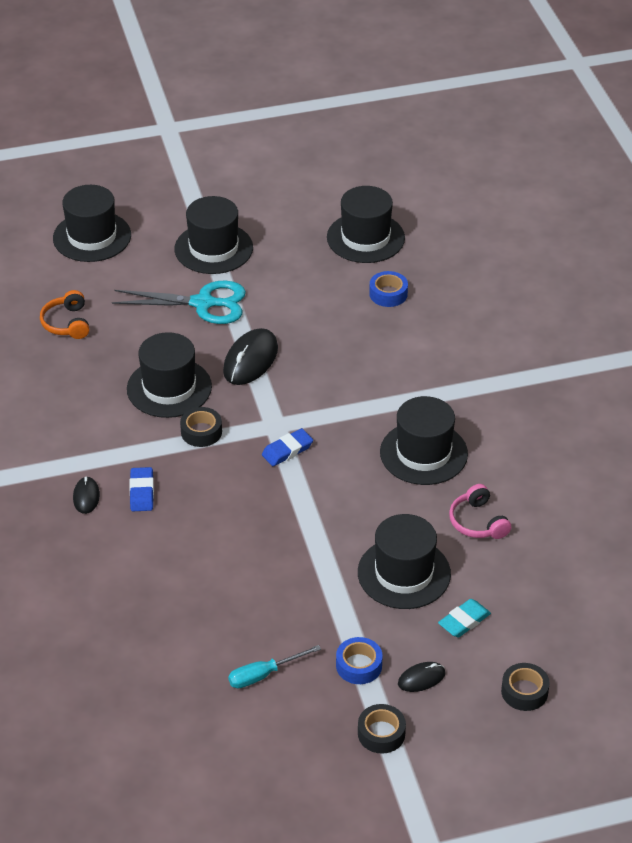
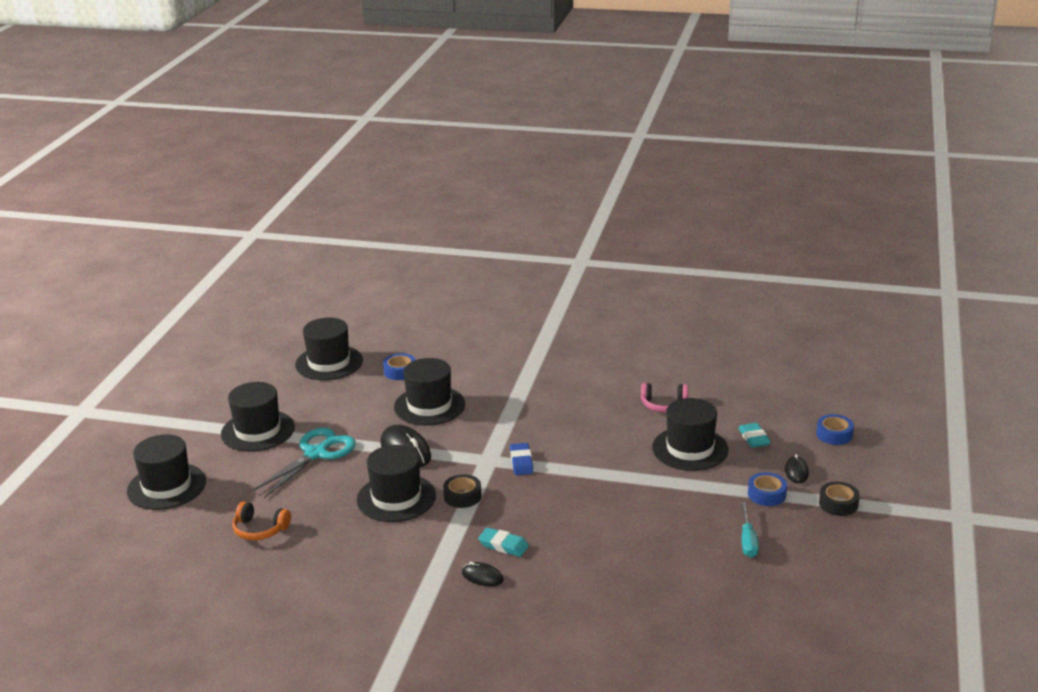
camera: 60 degrees left, 15 degrees down
blue eraser [129,467,154,511] -> turquoise eraser [478,527,529,557]
black hat [380,396,468,485] -> black hat moved to [394,358,465,425]
black tape [501,663,550,711] -> blue tape [816,414,854,445]

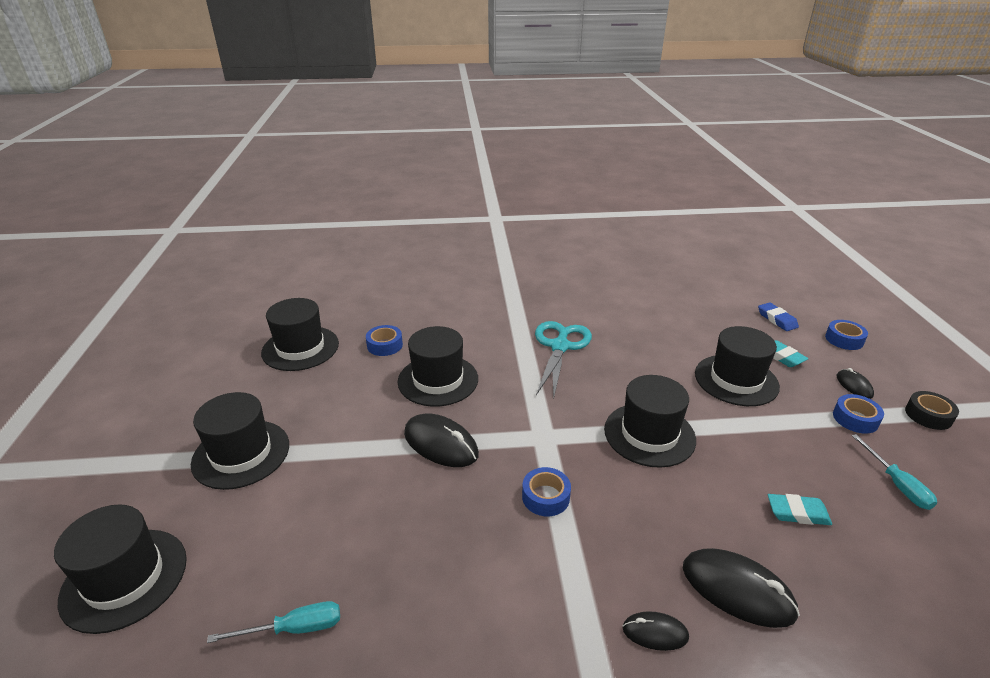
camera: 20 degrees left, 5 degrees up
orange headphones [232,501,291,540] -> turquoise screwdriver [207,601,340,643]
turquoise scissors [251,428,356,498] -> turquoise scissors moved to [535,321,592,399]
black hat [357,445,436,522] -> black hat moved to [604,375,696,468]
black tape [443,474,482,508] -> blue tape [522,467,571,516]
turquoise eraser [478,527,529,557] -> turquoise eraser moved to [768,494,832,525]
blue eraser [510,443,533,475] -> blue eraser moved to [758,302,799,331]
pink headphones [641,383,688,412] -> none
none -> black mouse [683,548,800,628]

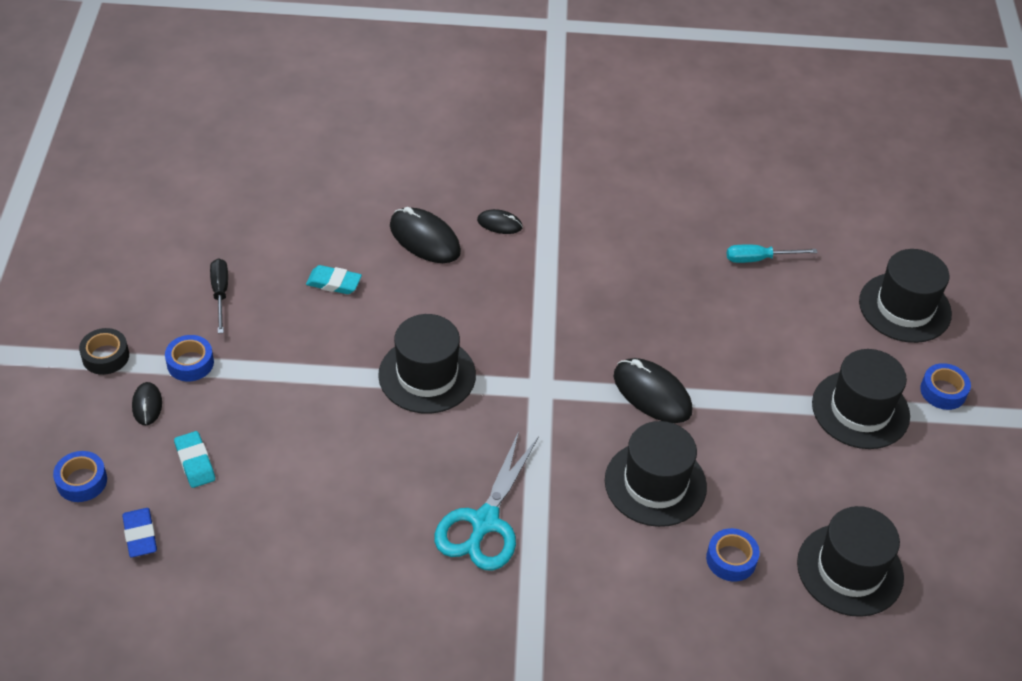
camera: 175 degrees left, 15 degrees up
blue tape [522,467,571,516] -> blue tape moved to [920,363,971,410]
black hat [695,326,780,406] -> none
turquoise screwdriver [852,434,937,510] -> black screwdriver [210,258,228,333]

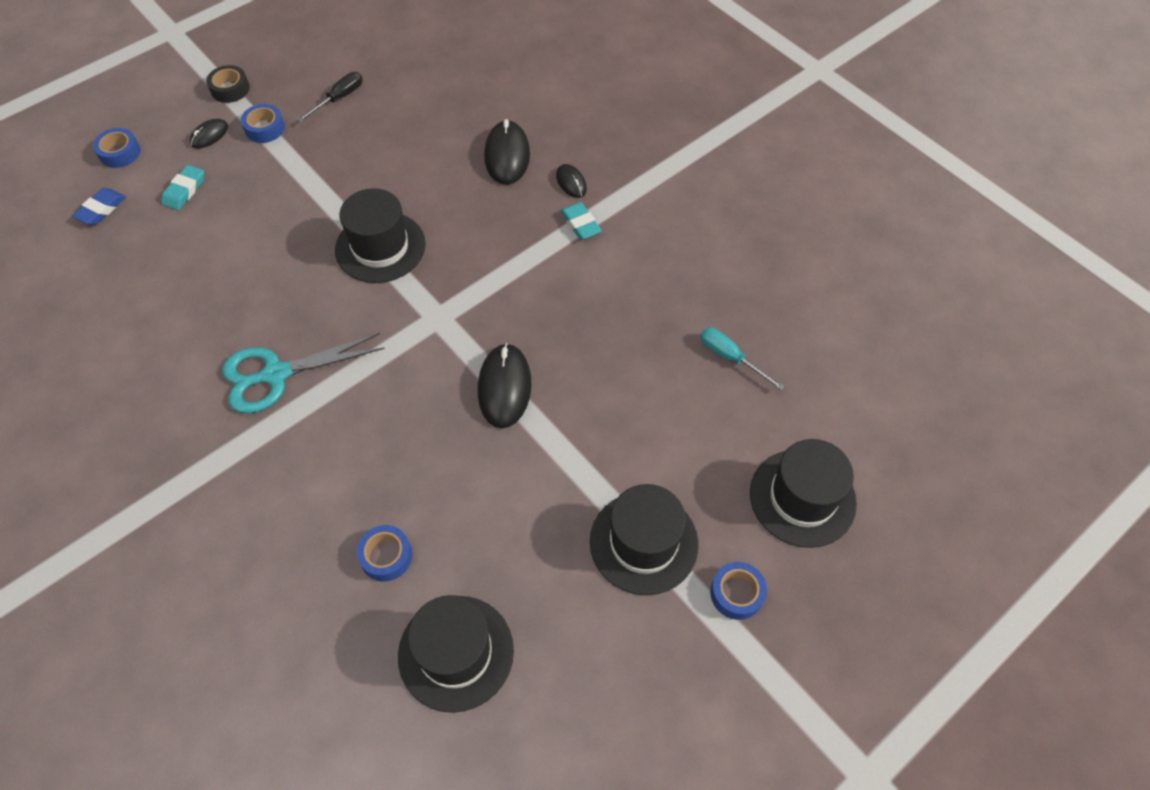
camera: 50 degrees right, 10 degrees up
turquoise eraser [306,265,362,294] -> turquoise eraser moved to [560,202,602,240]
black hat [605,421,707,527] -> none

